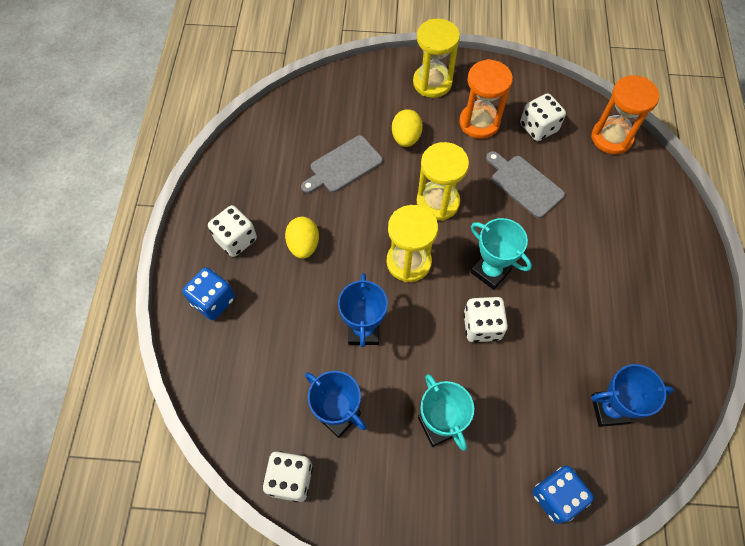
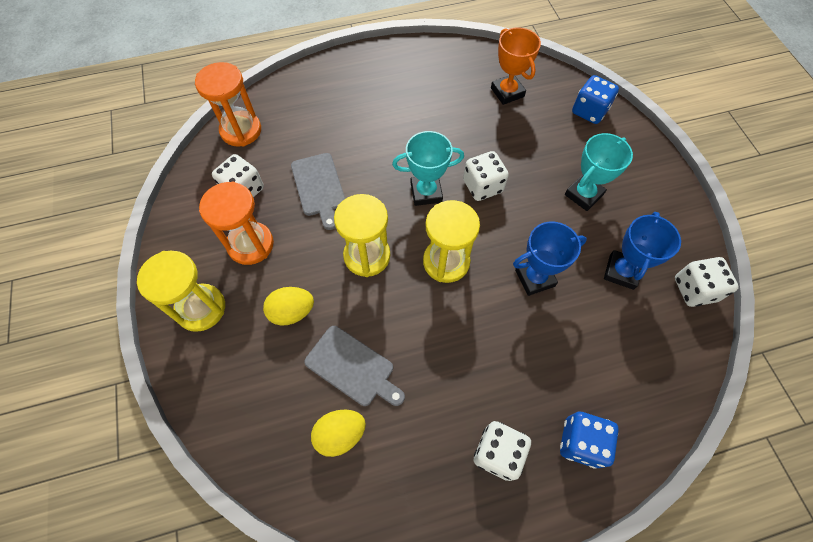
camera: 110 degrees left, 0 degrees up
yellow egg [285,217,319,259] -> yellow egg moved to [311,410,366,457]
turquoise trophy [471,218,532,290] -> turquoise trophy turned 60 degrees clockwise [392,131,464,206]
grey cutting board [486,151,565,218] -> grey cutting board turned 45 degrees counterclockwise [291,153,345,230]
blue trophy [591,364,674,427] -> orange trophy [491,27,541,105]

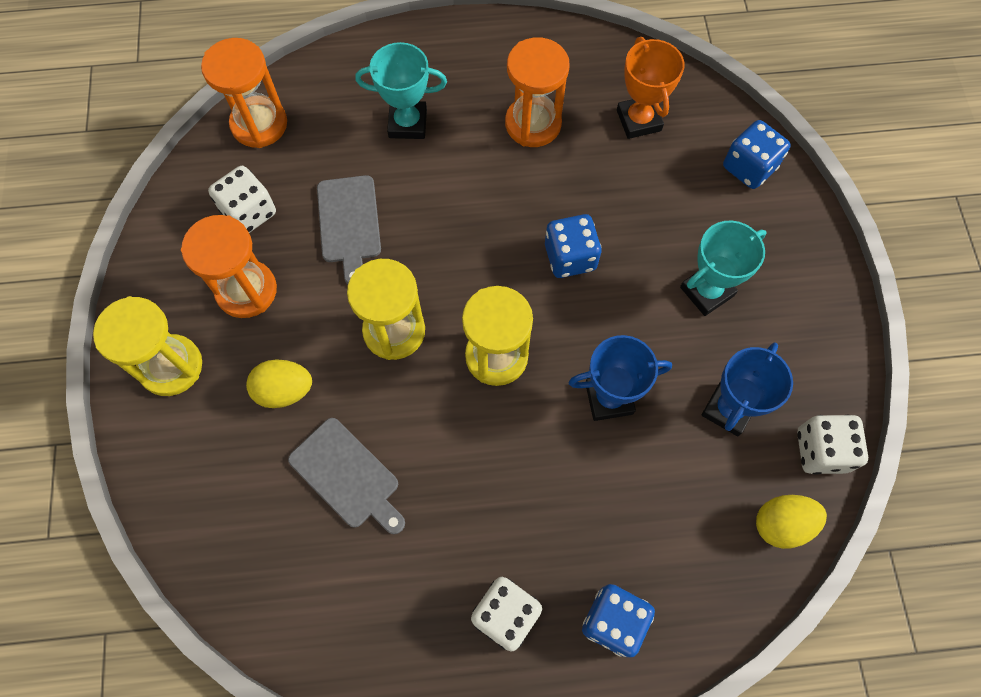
camera: 10 degrees right, 5 degrees up
yellow egg [311,410,366,457] -> yellow egg moved to [756,495,827,549]
turquoise trophy [392,131,464,206] -> turquoise trophy moved to [355,42,447,139]
white dice [463,151,509,201] -> blue dice [545,214,602,278]
none -> orange hourglass [505,37,570,147]

